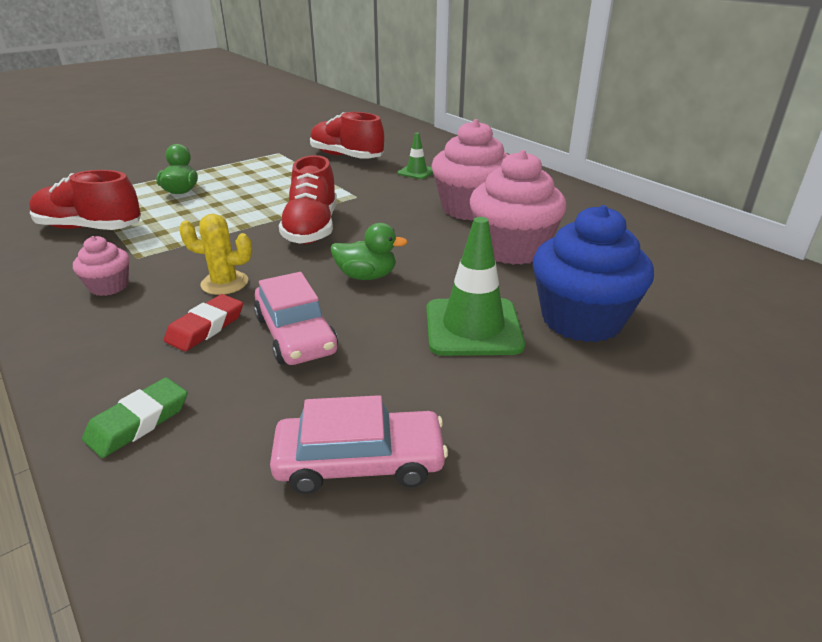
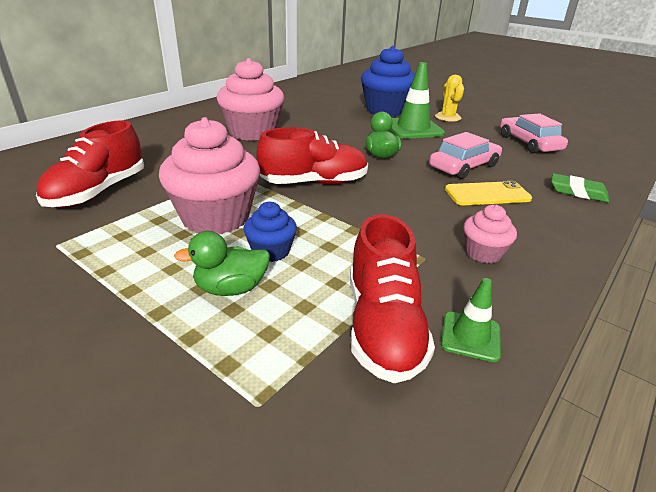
camera: 105 degrees left, 0 degrees up
red eraser [164,294,243,351] -> yellow phone [445,181,532,205]
yellow cactus [179,214,252,295] -> yellow cactus moved to [435,75,464,122]
green traffic cone [398,133,433,179] -> green traffic cone moved to [441,278,501,362]
pink cupcake [470,150,567,265] -> pink cupcake moved to [159,117,260,234]
none -> blue cupcake [243,202,297,262]

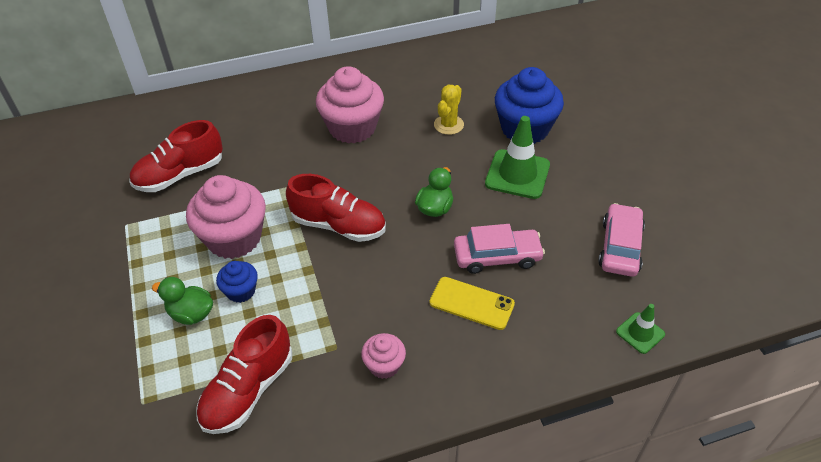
camera: 35 degrees right, 15 degrees up
yellow cactus [435,75,464,122] -> yellow cactus moved to [434,85,464,135]
green traffic cone [441,278,501,362] -> green traffic cone moved to [616,304,665,354]
green eraser [551,173,609,203] -> none

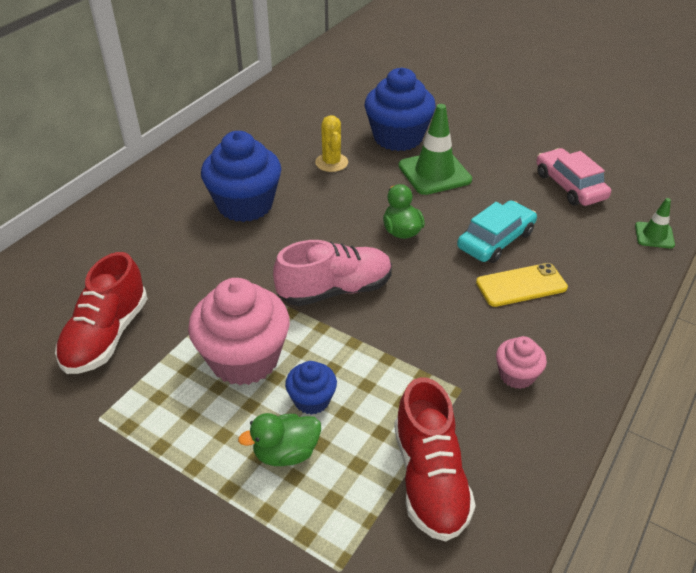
camera: 40 degrees left, 5 degrees down
red shoe [286,174,386,242] -> pink shoe [273,240,392,306]
pink cupcake [316,66,384,143] -> blue cupcake [201,131,281,222]
pink car [454,224,545,274] -> turquoise car [457,200,537,263]

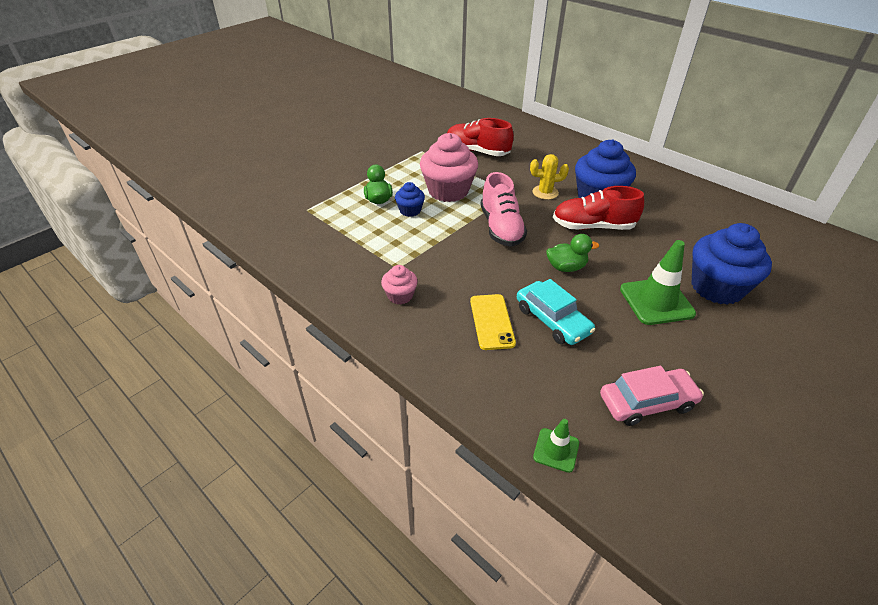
camera: 100 degrees right, 0 degrees up
yellow cactus [315,115,348,172] -> yellow cactus moved to [530,154,569,200]
red shoe [394,377,476,541] -> red shoe moved to [553,186,644,230]

